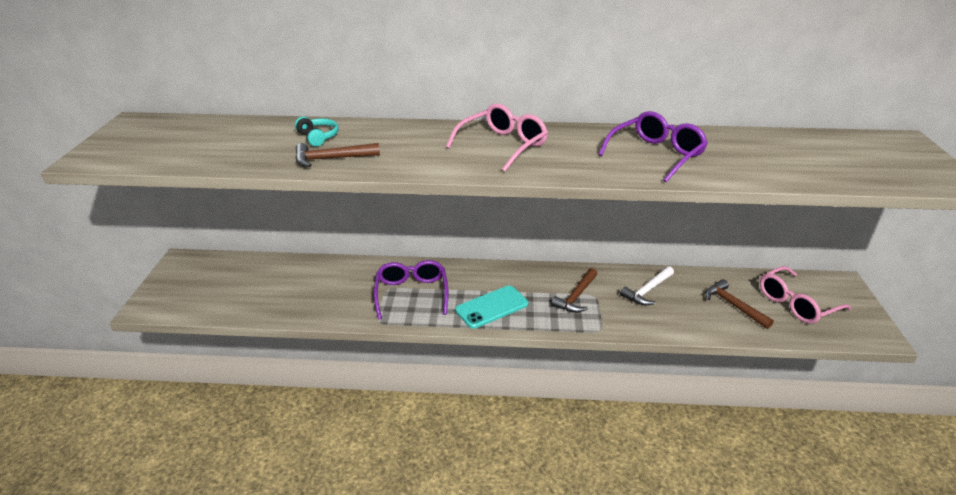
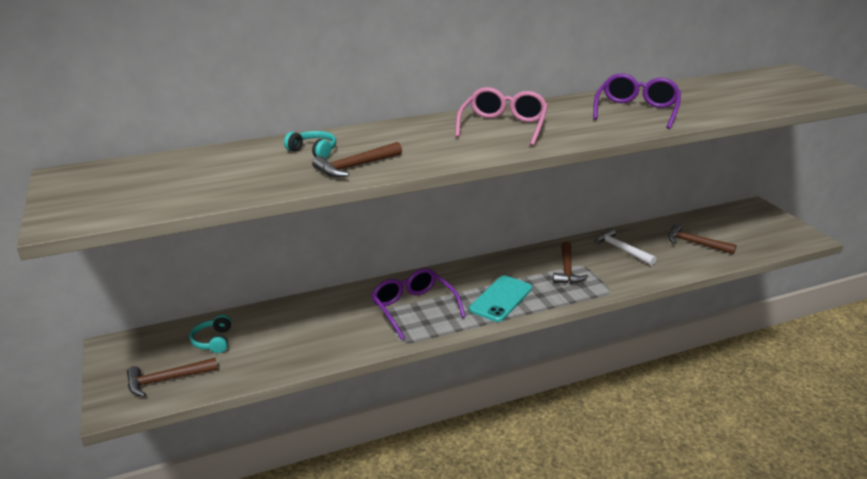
camera: 25 degrees left, 5 degrees down
white hammer [620,266,674,305] -> white hammer turned 120 degrees clockwise [595,228,656,266]
pink glasses [760,266,851,324] -> none
none -> brown hammer [127,357,218,397]
none -> turquoise headphones [190,315,231,353]

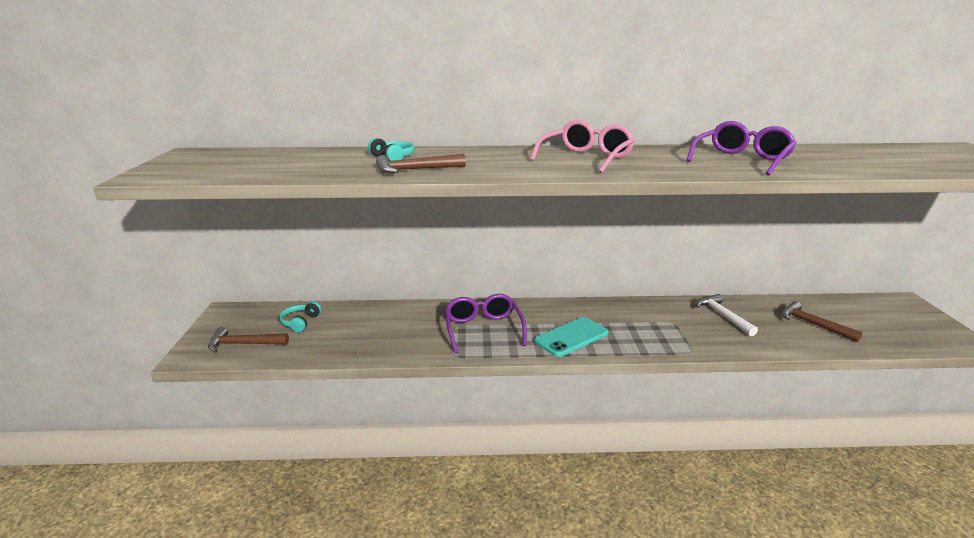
camera: 20 degrees right, 5 degrees down
brown hammer [553,242,588,284] -> none

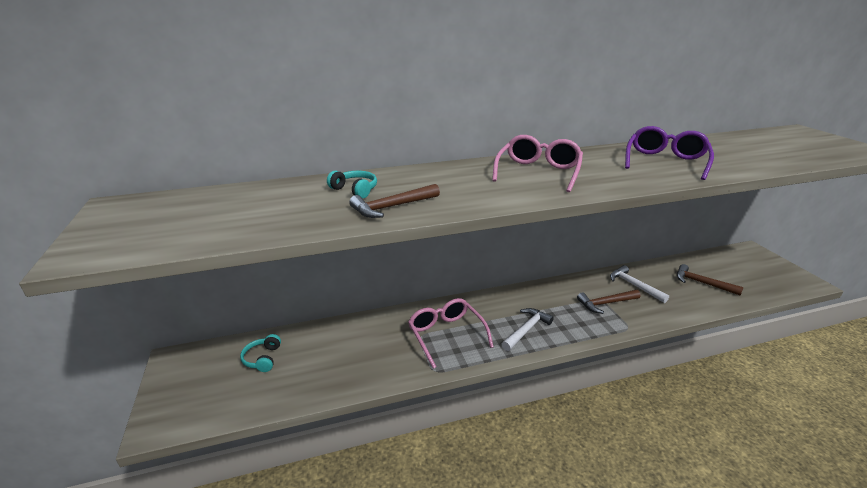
camera: 15 degrees left, 5 degrees up
brown hammer [208,327,289,353] -> brown hammer moved to [577,290,641,314]
purple glasses [445,294,527,354] -> pink glasses [408,298,494,369]
turquoise phone [534,317,609,357] -> white hammer [502,308,554,351]

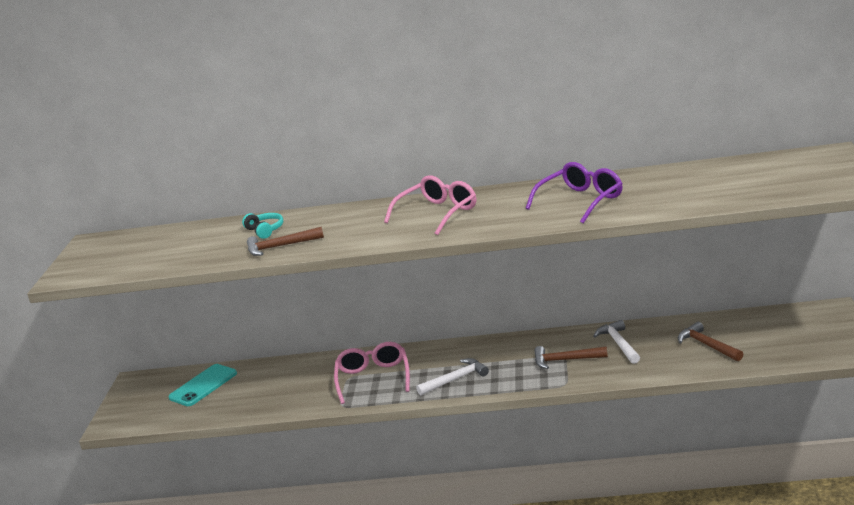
camera: 25 degrees right, 5 degrees down
turquoise headphones [240,334,281,372] -> turquoise phone [168,364,237,406]

